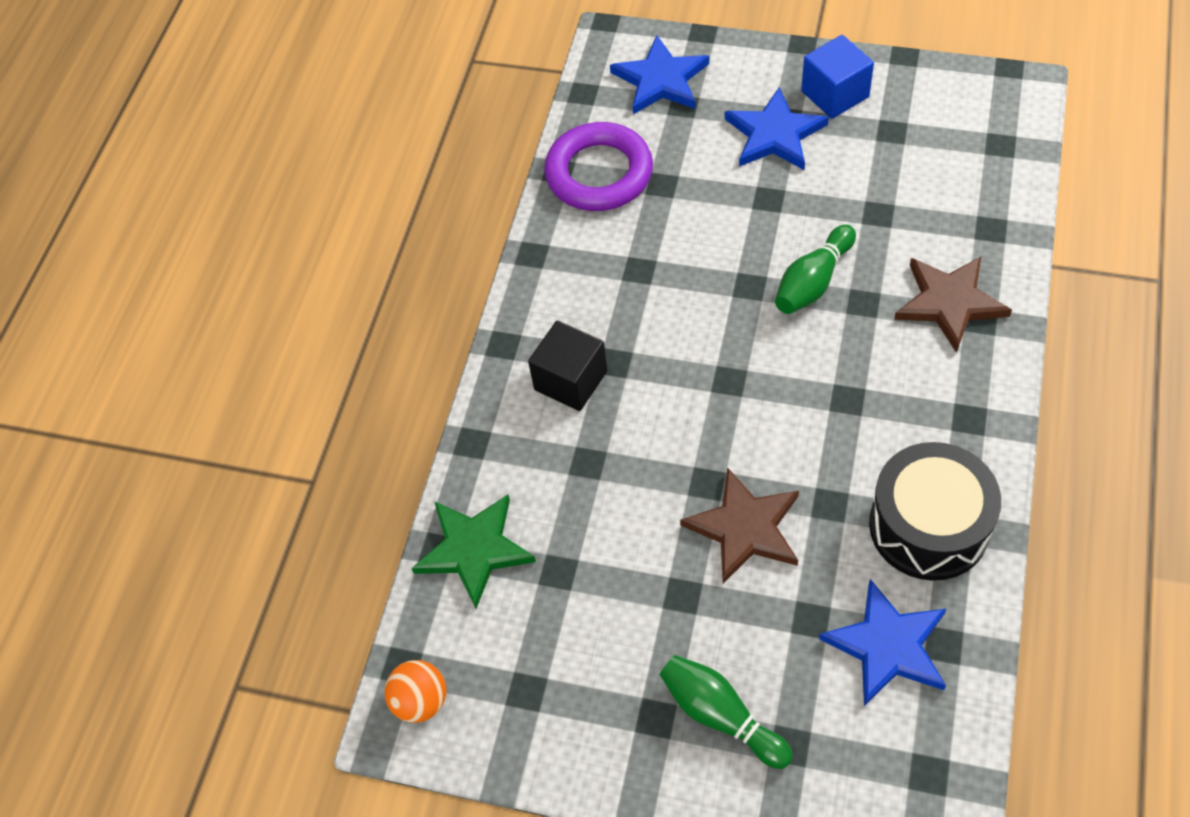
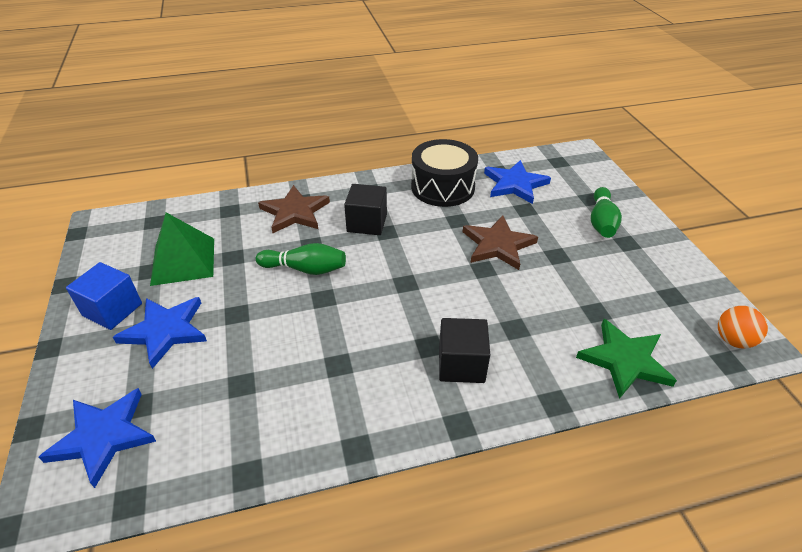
camera: 125 degrees left, 15 degrees down
purple ring [544,122,653,211] -> none
none -> green pyramid [150,212,214,286]
none -> black cube [344,184,387,235]

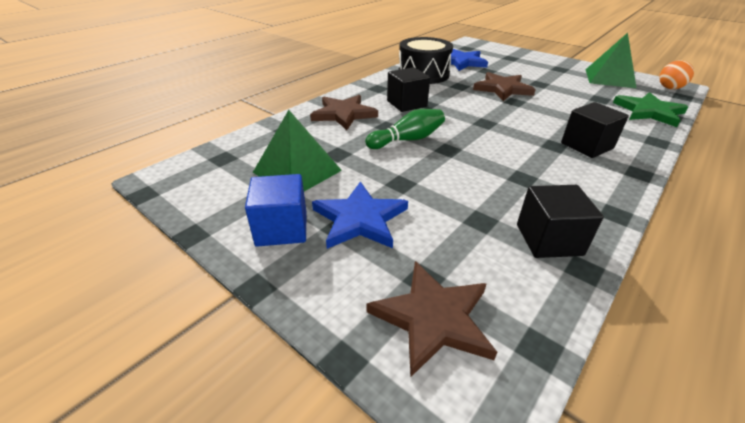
camera: 35 degrees left, 5 degrees down
blue star [39,388,156,488] -> brown star [367,261,497,377]
green bowling pin [591,187,622,238] -> none
none -> black cube [517,185,604,258]
none -> green pyramid [585,33,637,88]

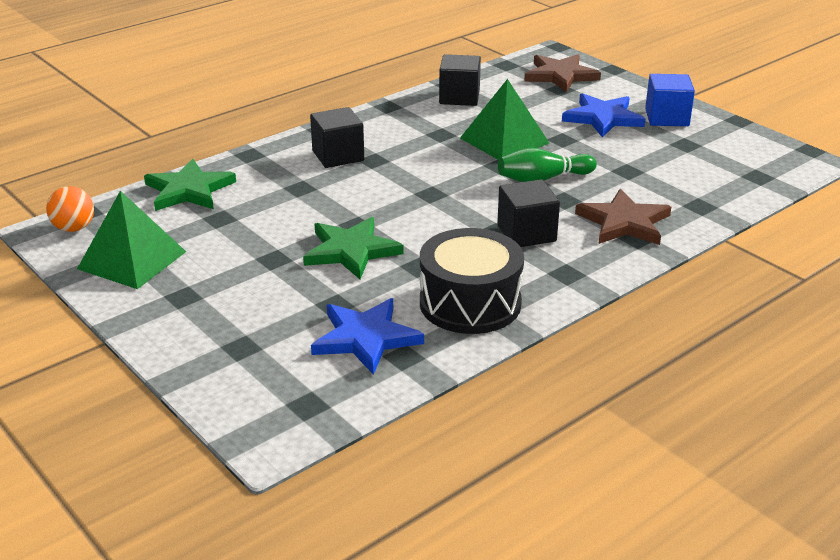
camera: 170 degrees left, 5 degrees down
green pyramid [253,110,342,191] -> green pyramid moved to [460,79,549,160]
brown star [473,72,536,101] -> green star [303,217,404,279]

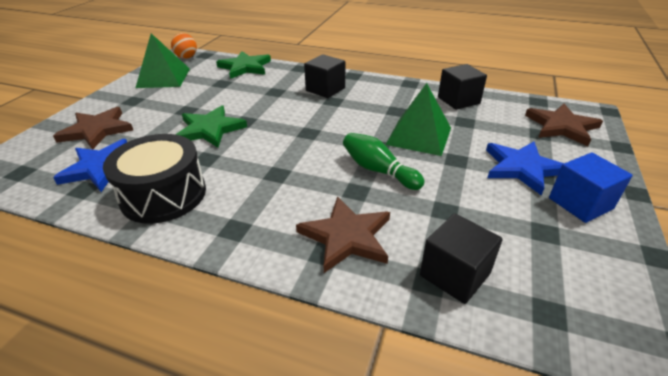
camera: 60 degrees right, 5 degrees up
black cube [497,179,560,247] -> black cube moved to [420,213,503,304]
none -> brown star [53,107,133,150]

